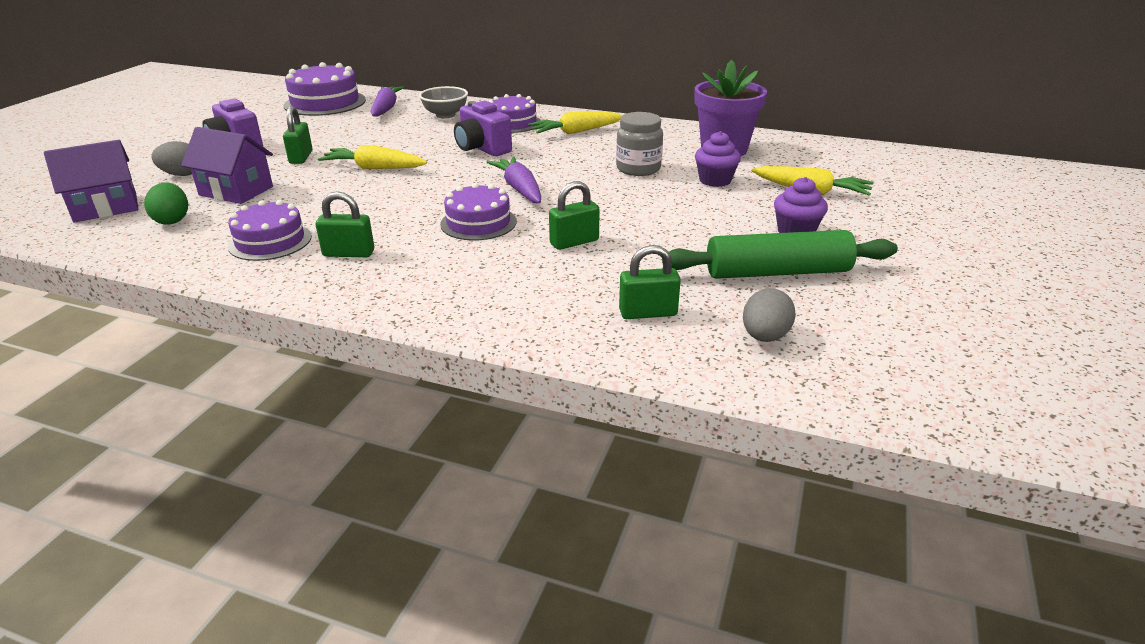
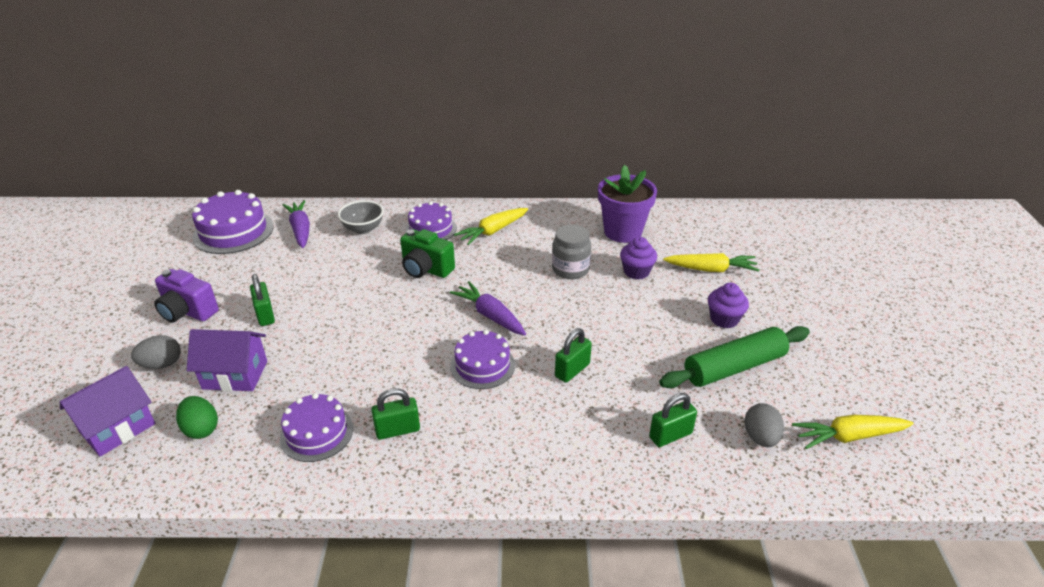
camera: 20 degrees left, 5 degrees up
yellow carrot [318,145,427,169] -> yellow carrot moved to [792,415,914,449]
purple camera [454,101,512,156] -> green camera [400,229,455,278]

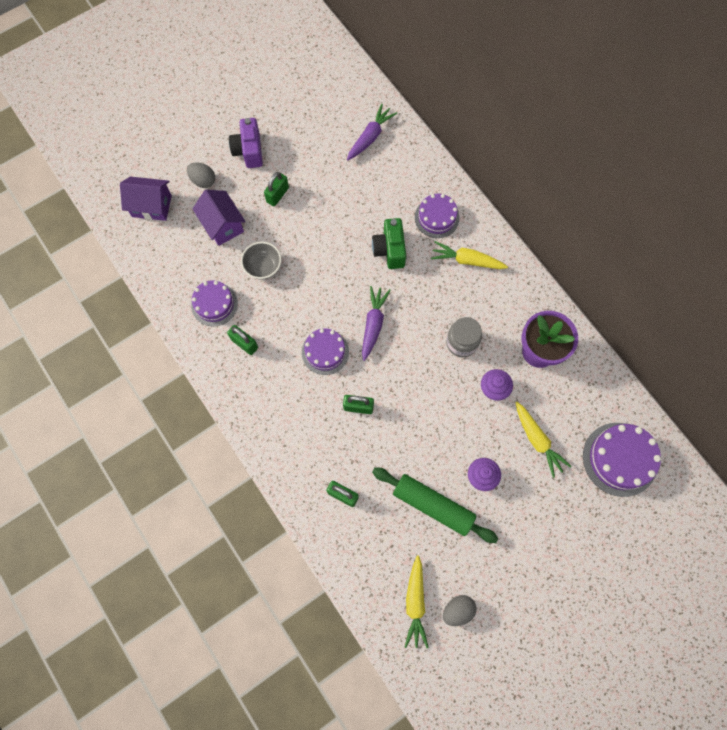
camera: 55 degrees right, 35 degrees up
green egg [176,396,218,439] -> none
purple cake [192,190,274,254] -> purple cake moved to [583,423,661,497]
grey bowl [338,200,384,234] -> grey bowl moved to [241,242,282,280]
grey egg [744,403,784,447] -> grey egg moved to [443,595,477,626]
yellow carrot [792,415,914,449] -> yellow carrot turned 135 degrees counterclockwise [405,555,429,648]

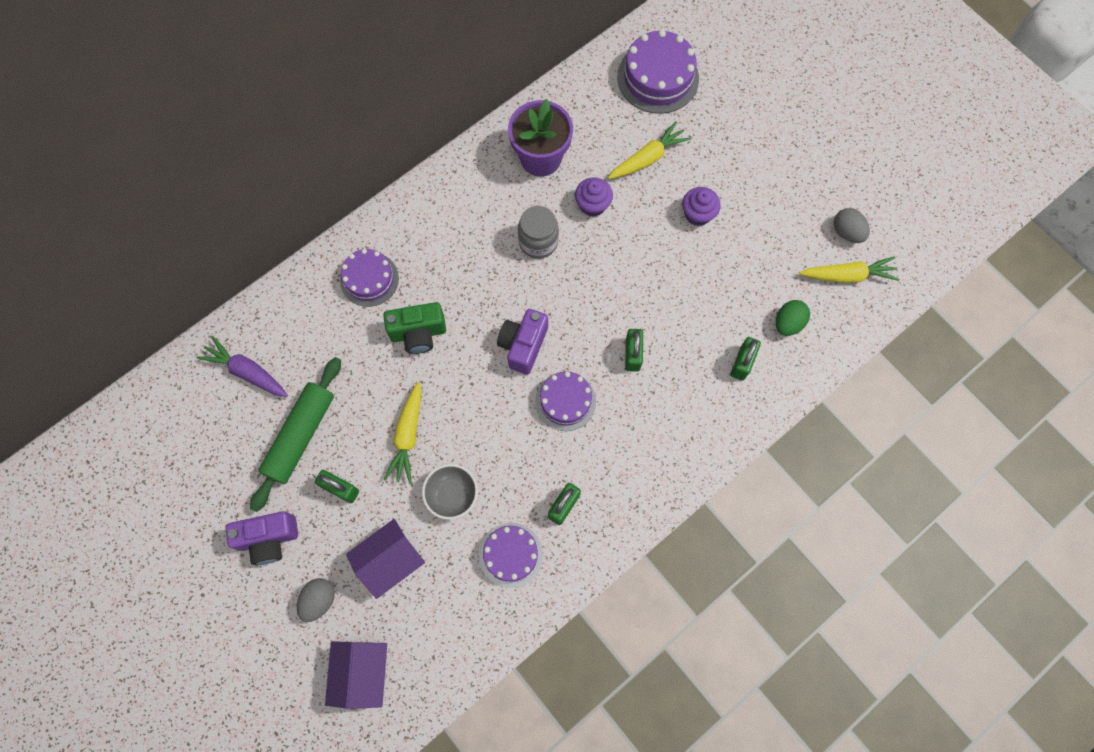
camera: 95 degrees left, 0 degrees up
purple carrot [362,286,391,361] -> purple camera [497,309,548,375]
green rolling pin [372,467,498,543] -> green rolling pin moved to [250,357,341,512]
yellow carrot [431,241,508,269] -> yellow carrot moved to [384,382,421,484]
none -> green egg [776,300,810,336]

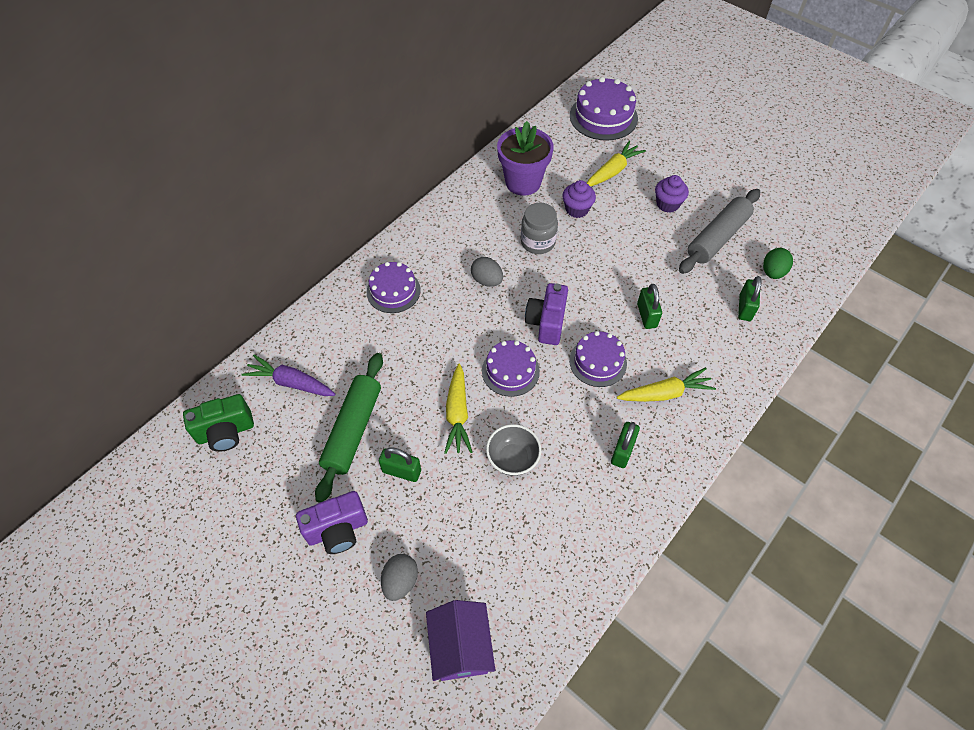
camera: 10 degrees left, 15 degrees down
purple house [346,519,425,599] -> none
green camera [383,302,446,354] -> green camera moved to [183,394,254,452]
purple cake [479,523,543,588] -> purple cake moved to [482,340,540,397]
yellow carrot [799,256,900,283] -> yellow carrot moved to [617,368,716,402]
grey egg [834,208,870,243] -> grey egg moved to [471,257,503,287]
none -> grey rolling pin [679,189,760,274]

